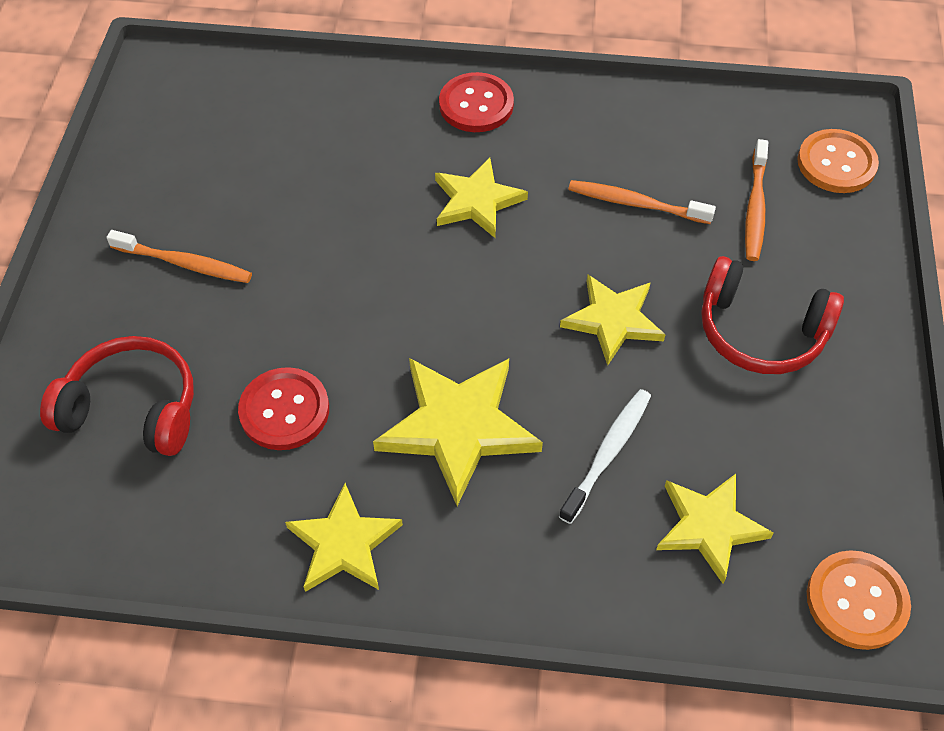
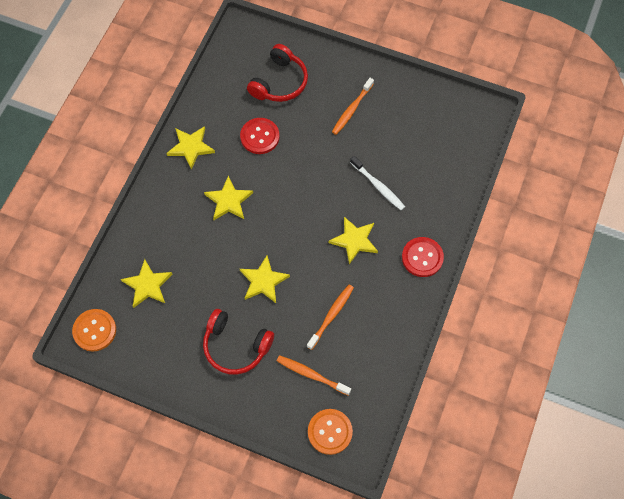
camera: 105 degrees right, 10 degrees up
yellow star [373,358,543,506] -> yellow star [204,176,253,220], size x0.66
white toothbrush [559,389,651,524] -> white toothbrush moved to [350,156,405,211]
red headphones [702,256,844,374] -> red headphones turned 105 degrees counterclockwise [203,309,274,375]

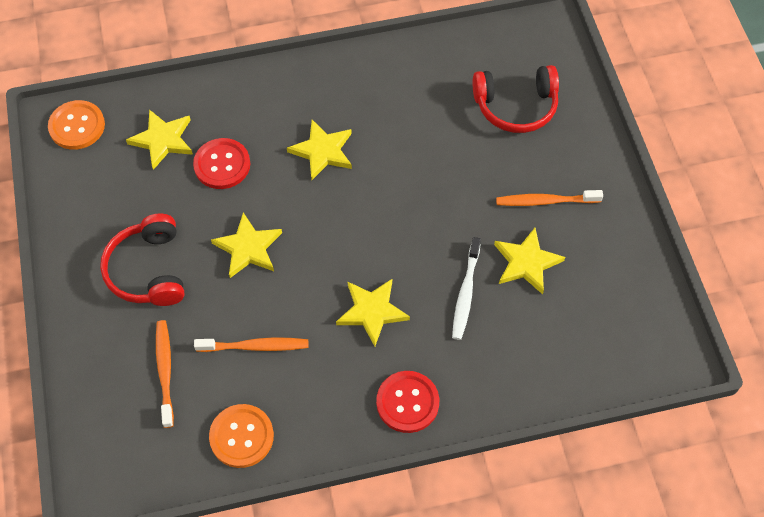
camera: 55 degrees right, 5 degrees down
yellow star [166,126,215,170] -> yellow star moved to [494,228,565,294]
red button [240,118,279,154] -> red button moved to [193,138,250,189]
orange button [308,409,353,455] -> orange button moved to [209,404,274,468]

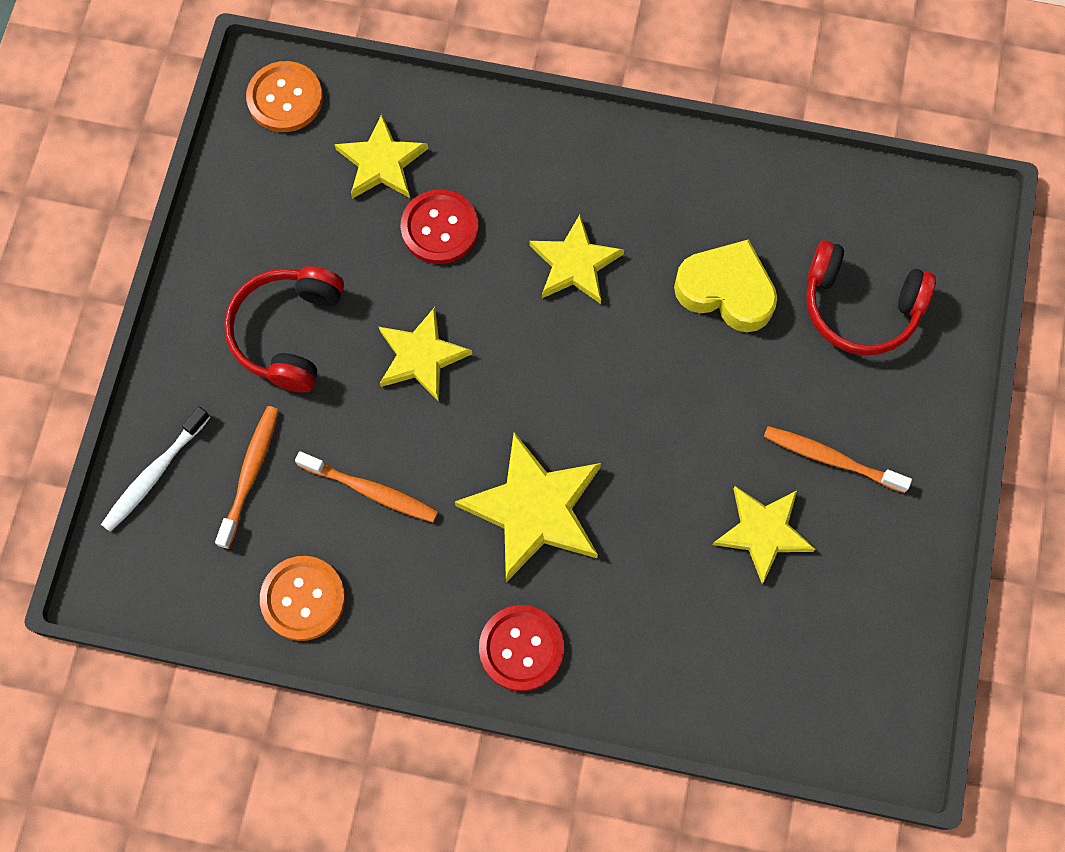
camera: 25 degrees right, 10 degrees up
yellow star [336,279,410,346] -> yellow star [455,432,601,583], size x1.50
white toothbrush [452,237,481,340] -> white toothbrush moved to [101,406,210,532]
none -> yellow heart [674,239,777,332]

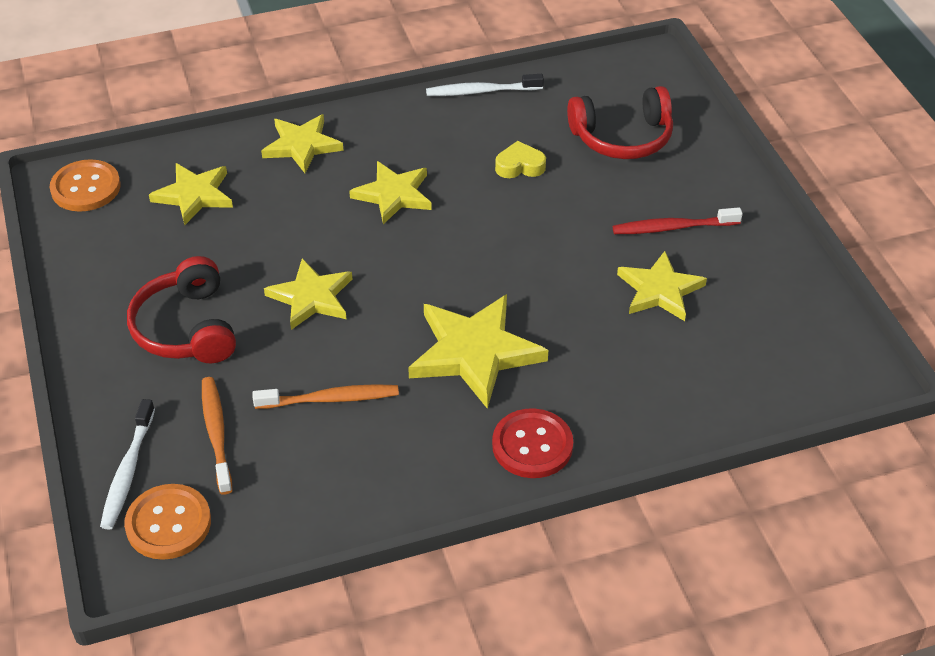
camera: 30 degrees left, 25 degrees down
orange button [260,556,345,641] -> orange button moved to [124,484,211,560]
red button [400,189,479,264] -> none
yellow heart [674,239,777,332] -> yellow heart [495,141,546,178], size x0.58
orange toothbrush [764,426,912,493] -> red toothbrush [613,207,743,234]
none -> yellow star [261,114,344,173]
none -> white toothbrush [426,74,544,96]

